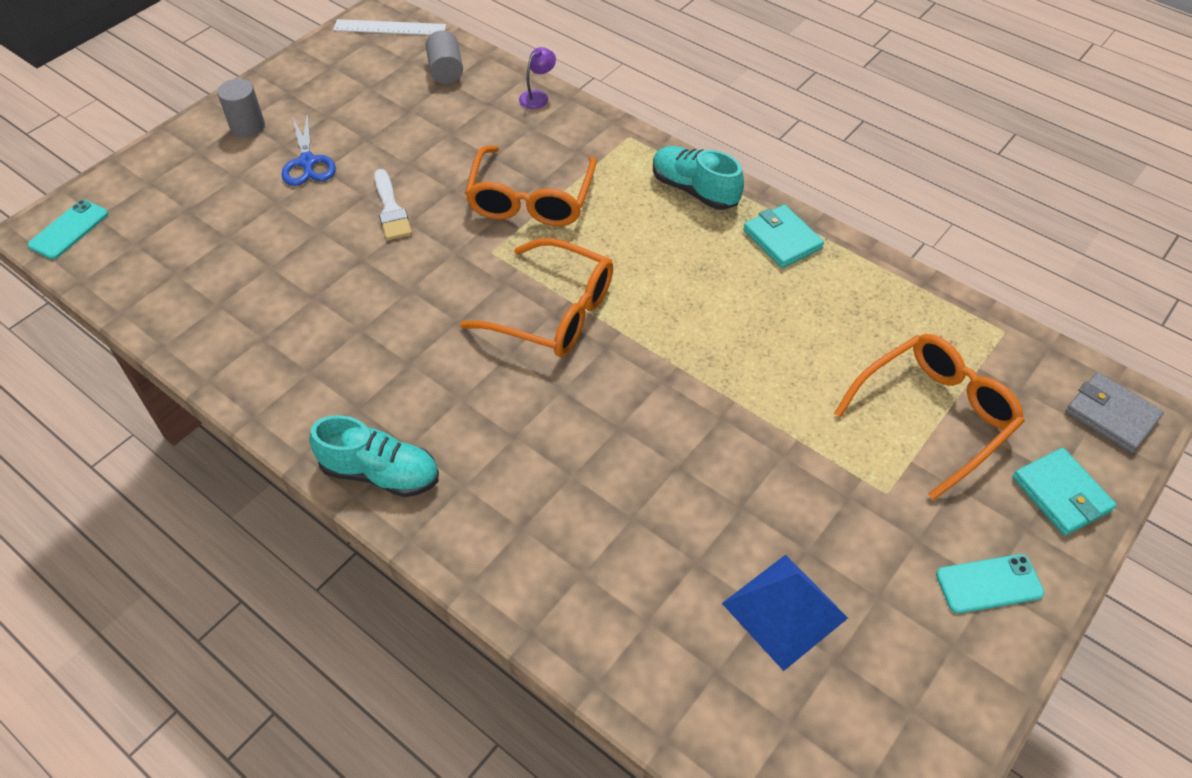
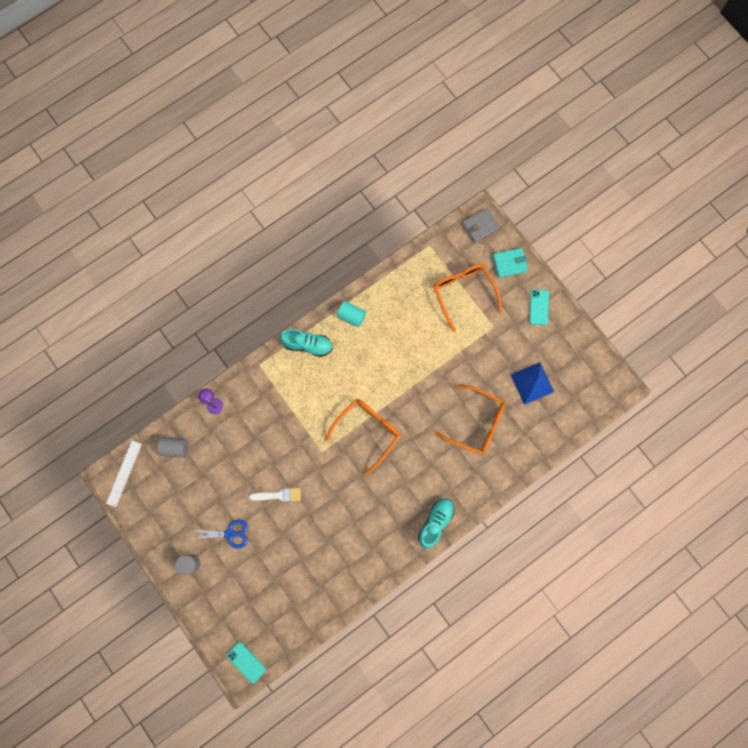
camera: 75 degrees left, 25 degrees up
orange glasses [465,146,597,226] -> orange glasses moved to [435,385,505,455]
turquoise shoe [653,146,744,210] -> turquoise shoe turned 135 degrees counterclockwise [280,329,333,357]
turquoise wallet [743,204,824,268] -> turquoise cylinder [337,301,366,327]

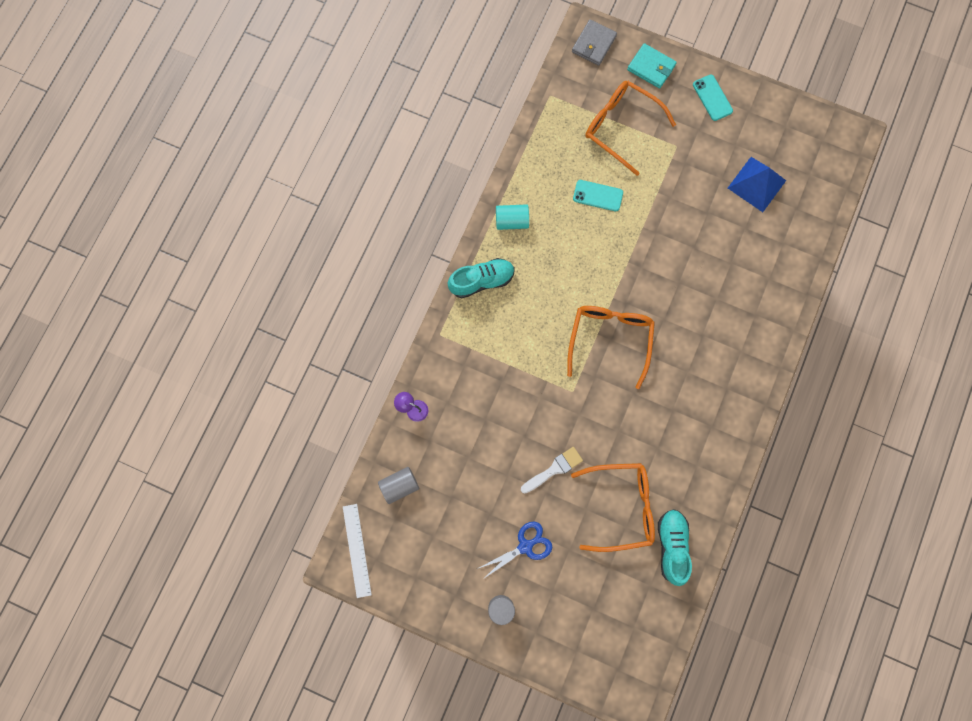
camera: 30 degrees left, 0 degrees up
turquoise phone [227,642,266,683] -> turquoise phone moved to [573,180,623,211]
turquoise shoe [418,498,454,549] -> turquoise shoe moved to [658,509,692,586]
orange glasses [435,385,505,455] -> orange glasses moved to [571,463,655,552]
turquoise wallet [493,248,528,278] -> turquoise wallet turned 75 degrees clockwise [627,43,677,89]

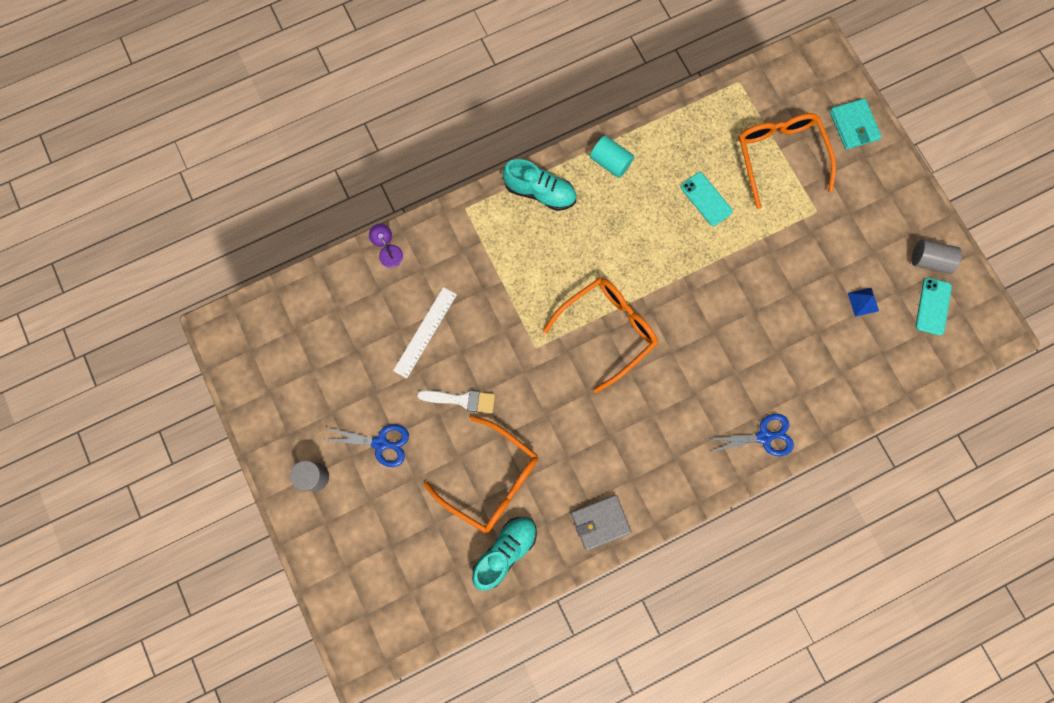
camera: 40 degrees right, 0 degrees up
white ruler [343,504,372,598] -> white ruler moved to [393,287,457,378]
grey cylinder [378,467,419,504] -> grey cylinder moved to [912,239,962,274]
grey wallet [572,19,617,66] -> grey wallet moved to [571,495,631,551]
turquoise phone [693,74,733,121] -> turquoise phone moved to [916,278,952,335]
blue pyramid [728,157,786,212] -> blue pyramid [848,288,879,317], size x0.50
none -> blue scissors [706,414,794,456]

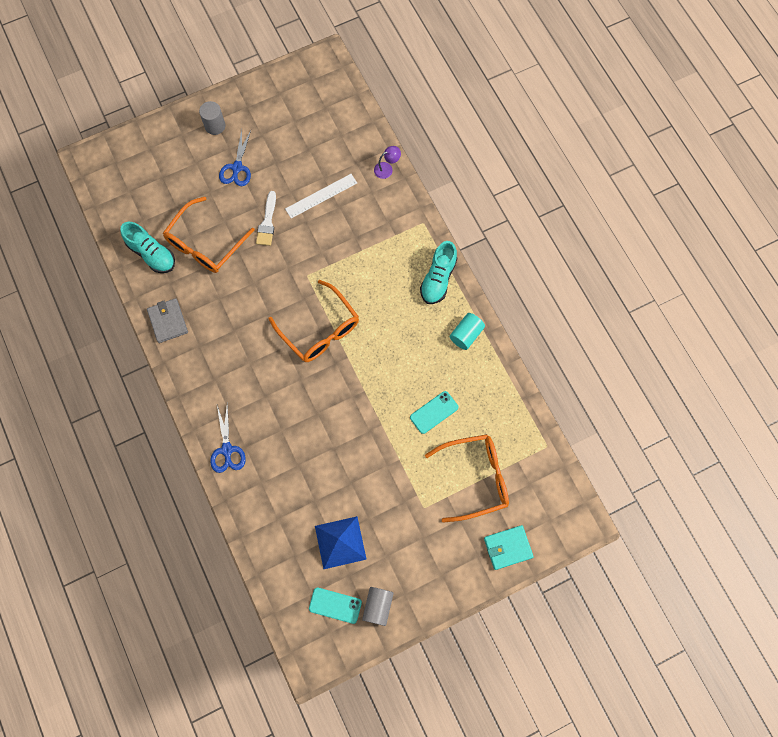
camera: 90 degrees right, 5 degrees down
white ruler [393,287,457,378] -> white ruler turned 60 degrees counterclockwise [285,174,357,218]
blue pyramid [848,288,879,317] -> blue pyramid [315,516,367,569], size x1.98

